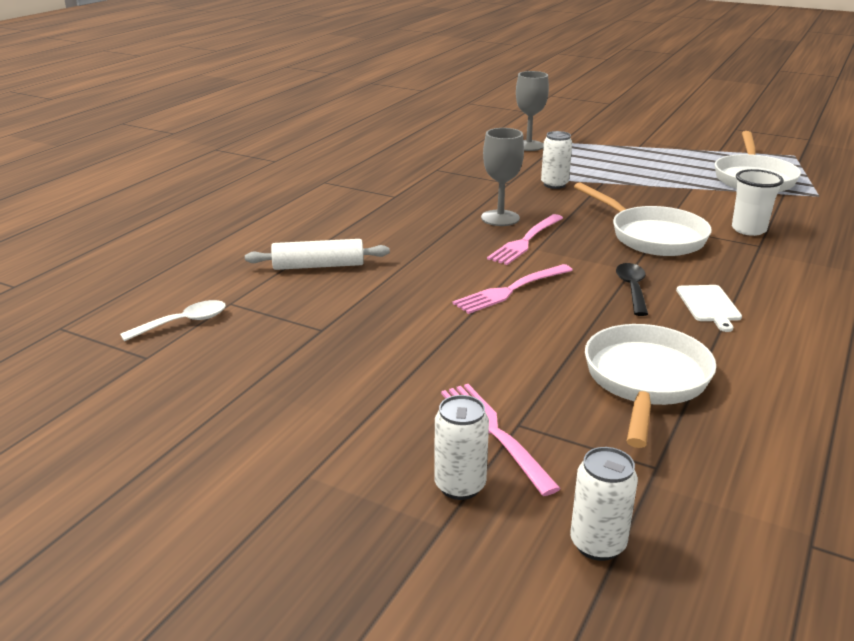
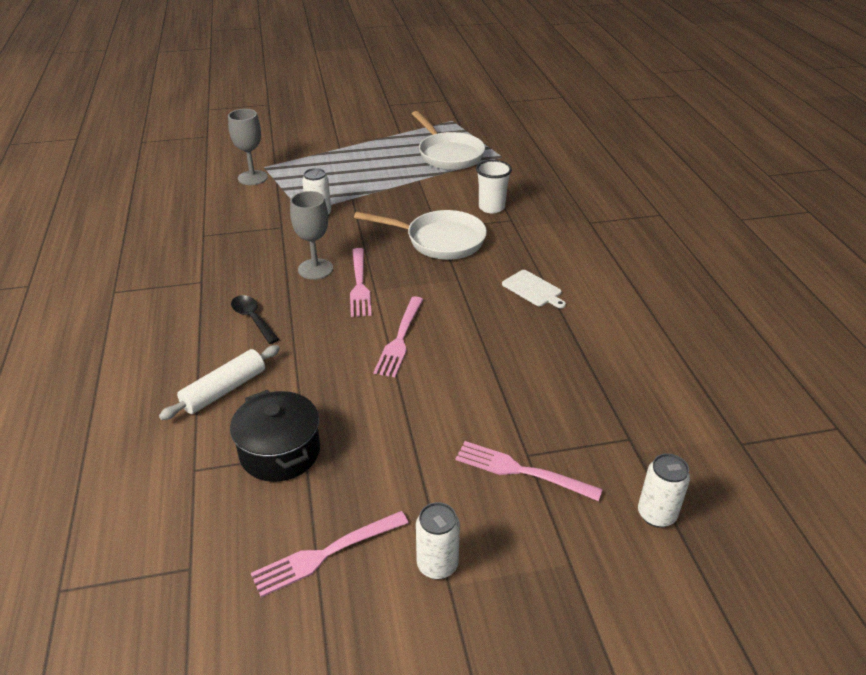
camera: 40 degrees left, 10 degrees up
white spoon [120,300,226,341] -> none
white can [434,395,489,500] -> white can moved to [416,502,460,579]
white pan [585,324,716,448] -> none
black spoon [616,263,648,316] -> black spoon moved to [231,295,279,344]
none -> black pot [230,390,320,482]
none -> pink fork [251,511,409,597]

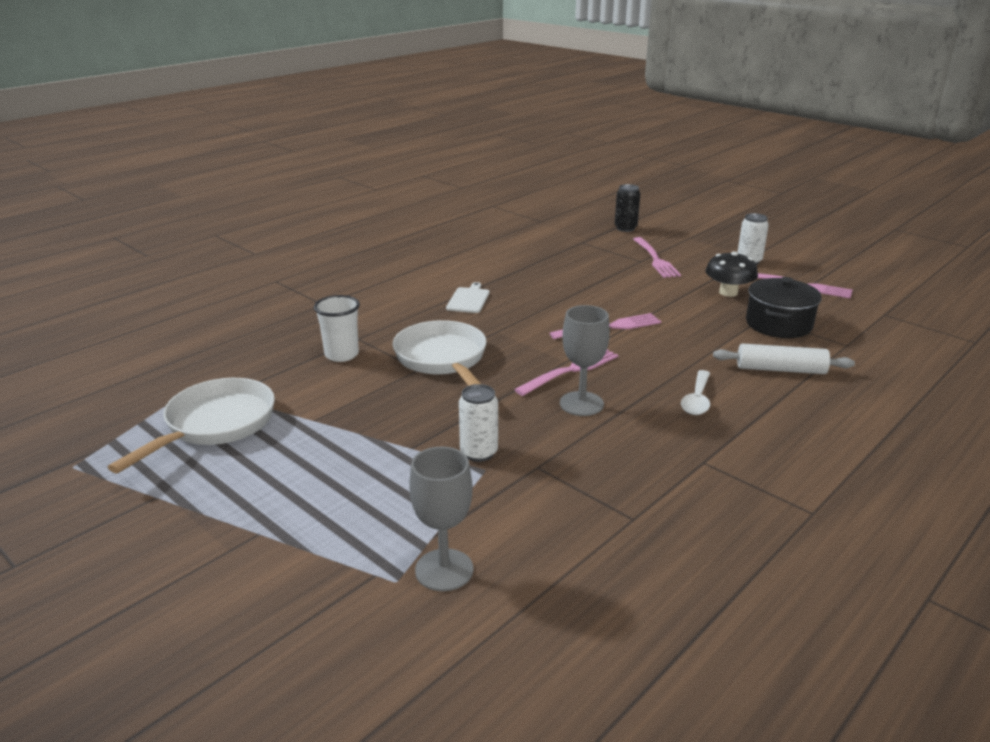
camera: 125 degrees left, 10 degrees down
black spoon [231,295,279,344] -> white spoon [681,370,710,415]
white can [638,453,690,528] -> black can [614,184,640,232]
none -> black mushroom [705,251,758,297]

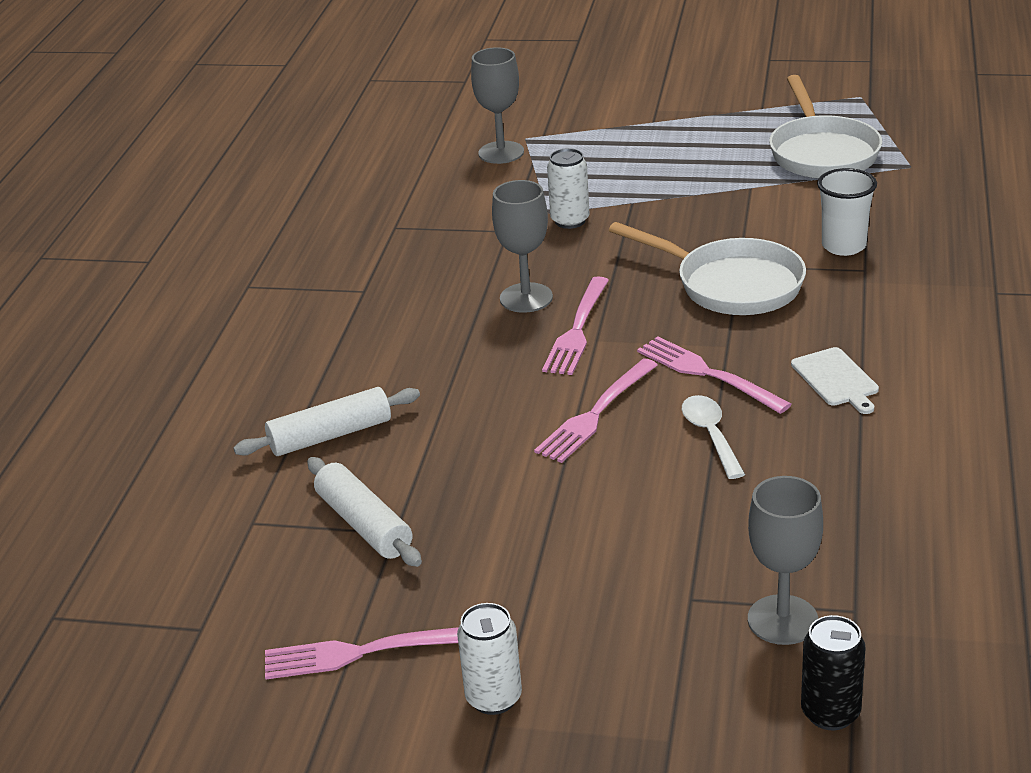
camera: 150 degrees right, 5 degrees up
pink fork [633,237,681,278] -> pink fork moved to [637,337,792,414]
white spoon [681,370,710,415] -> white spoon moved to [682,395,745,479]
black mushroom [705,251,758,297] -> none
black pot [746,277,822,338] -> white rolling pin [307,457,422,567]
none -> grey goblet [748,476,823,645]

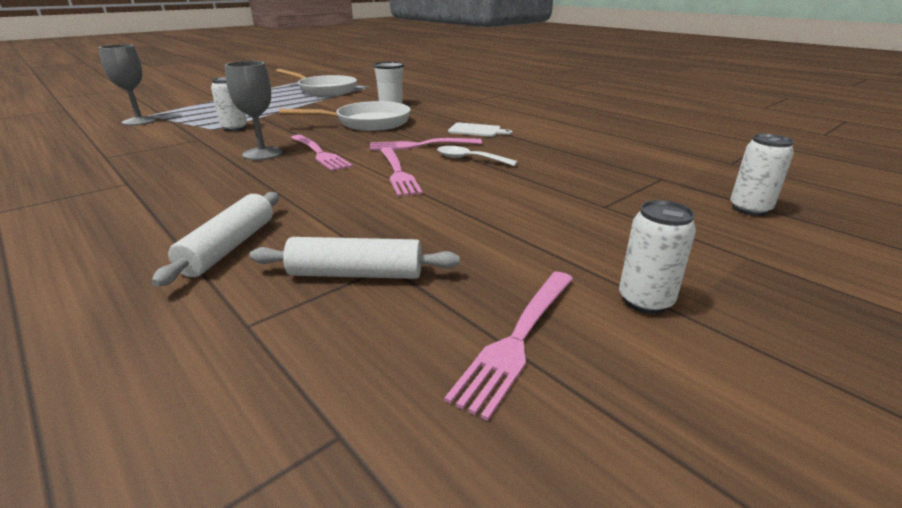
camera: 55 degrees left, 5 degrees down
grey goblet [748,476,823,645] -> none
black can [801,615,865,730] -> white can [730,134,794,216]

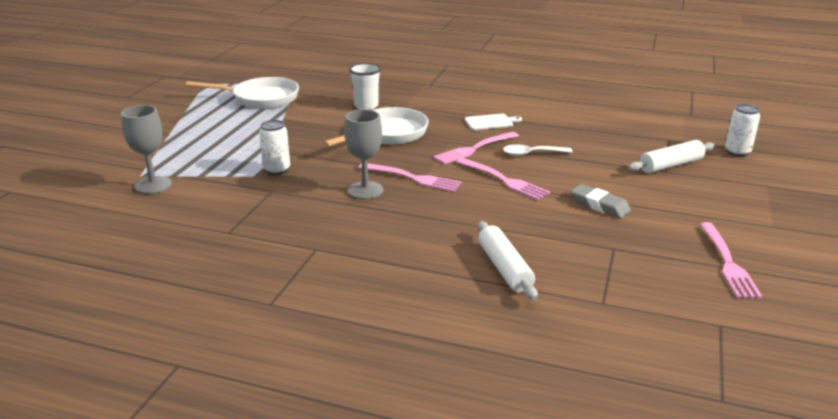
camera: 30 degrees left, 0 degrees up
white rolling pin [249,237,460,279] -> white rolling pin moved to [628,140,715,173]
white can [619,200,696,314] -> none
none -> grey eraser [570,184,631,218]

